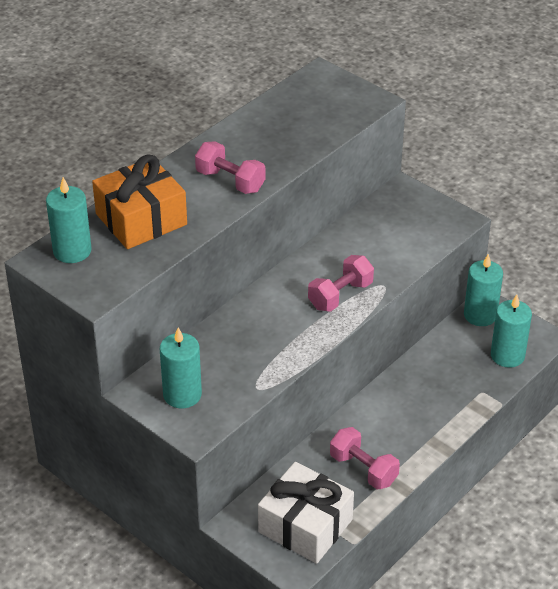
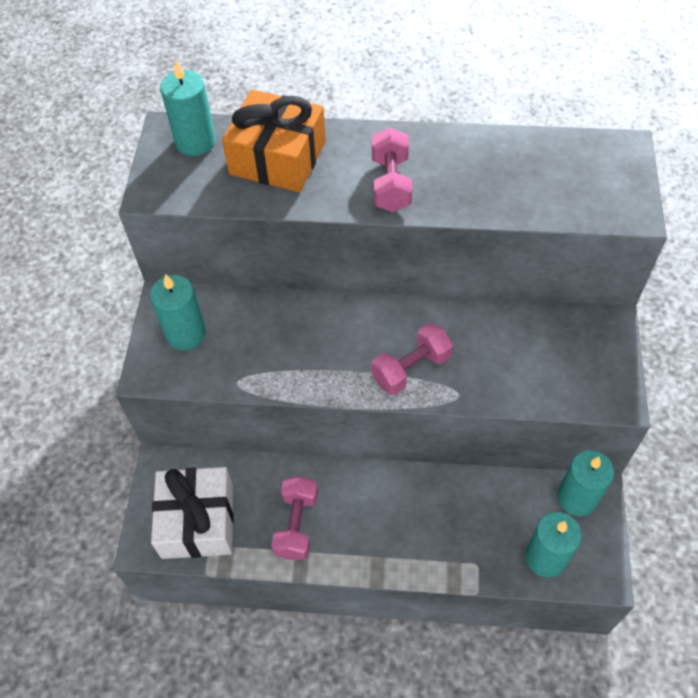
camera: 55 degrees right, 15 degrees up
pink dumbbell [308,255,374,312] -> pink dumbbell turned 45 degrees counterclockwise [372,323,453,395]

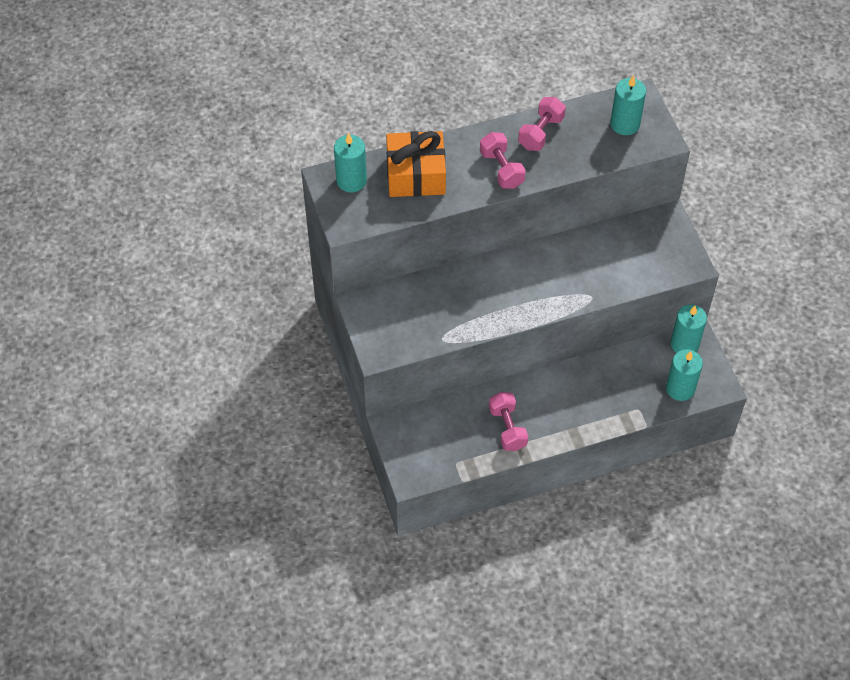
camera: 25 degrees left, 0 degrees up
turquoise candle [150,274,206,350] -> turquoise candle moved to [610,75,646,135]
white gift [151,467,234,559] -> none
pink dumbbell [372,323,453,395] -> pink dumbbell moved to [518,97,566,151]

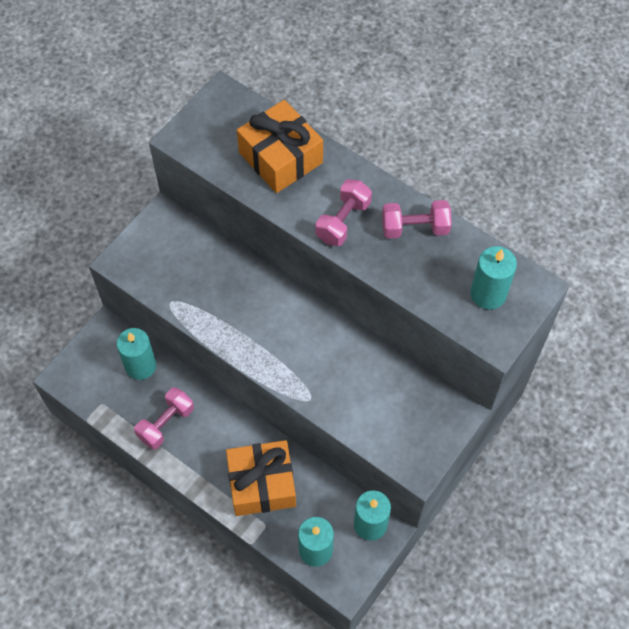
camera: 55 degrees right, 5 degrees up
turquoise candle [334,133,367,192] -> turquoise candle moved to [117,328,156,380]
none -> orange gift [226,440,296,516]

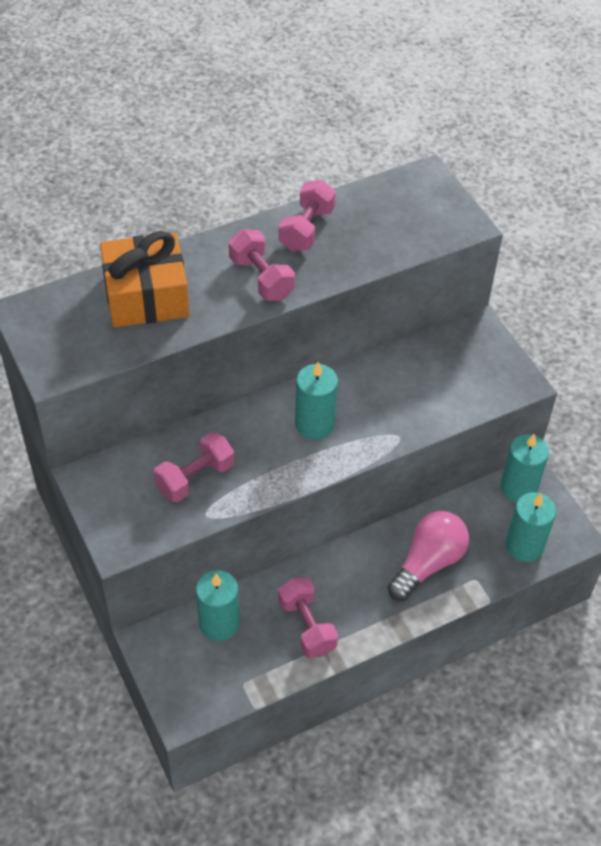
camera: 65 degrees left, 10 degrees down
orange gift [226,440,296,516] -> pink light bulb [387,511,469,601]
turquoise candle [470,246,517,310] -> turquoise candle moved to [295,362,338,440]
none -> pink dumbbell [154,432,234,502]

